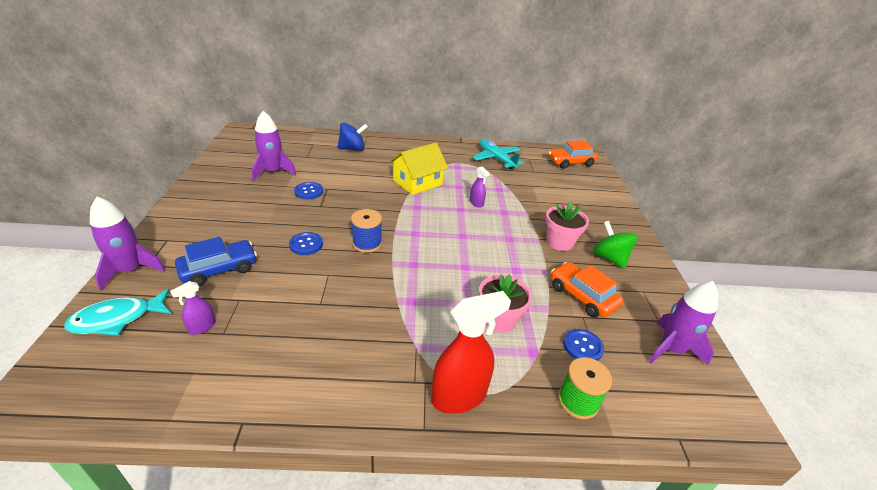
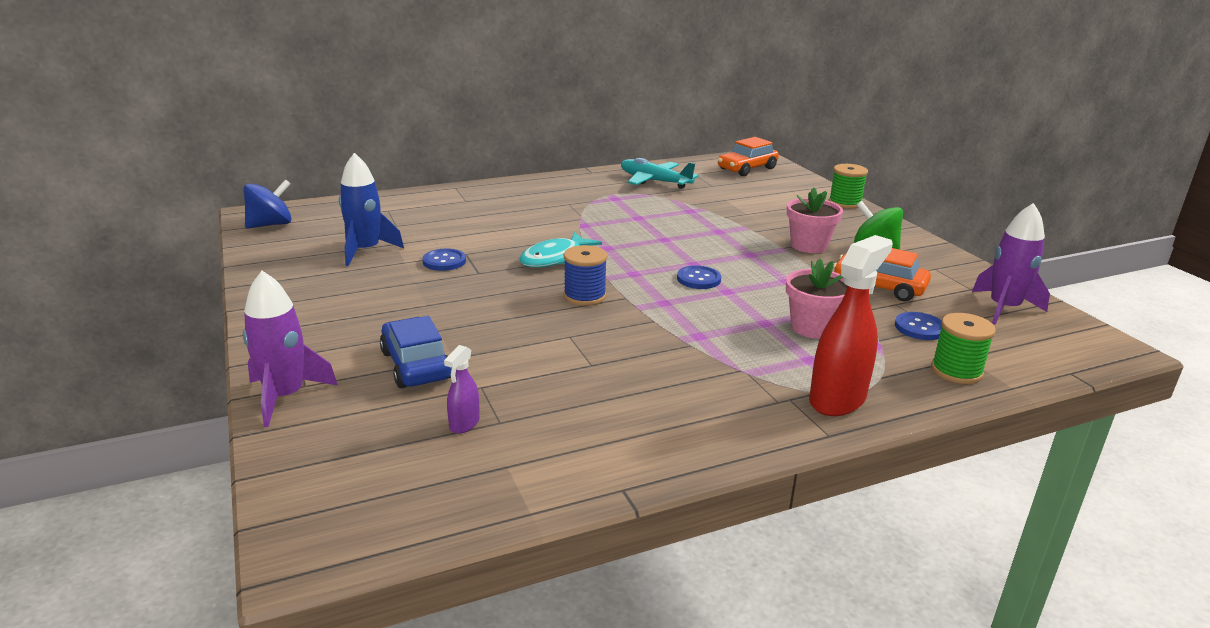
camera: 20 degrees left, 10 degrees down
turquoise fish [64,289,171,335] -> turquoise fish moved to [519,232,602,268]
blue car [175,237,257,286] -> blue car turned 60 degrees counterclockwise [380,316,452,388]
purple rocket [252,111,296,181] -> blue rocket [339,153,404,266]
blue button [289,232,323,255] -> blue button moved to [677,265,721,289]
blue spinning top [337,122,368,151] -> blue spinning top moved to [243,179,291,229]
yellow house [389,143,448,195] -> none
purple spray bottle [470,166,490,208] -> none
none -> green spool [829,164,868,209]

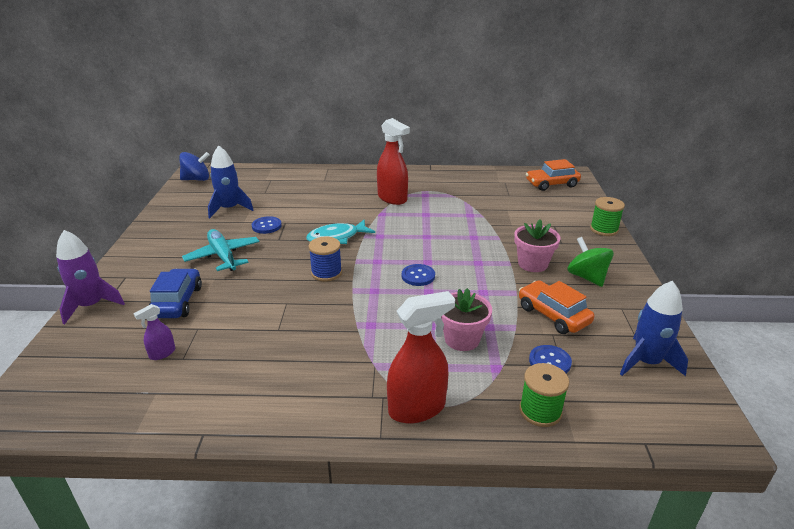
camera: 25 degrees right, 5 degrees up
turquoise plane [621,158,699,189] -> turquoise plane moved to [182,229,260,271]
purple rocket [972,203,1050,325] -> blue rocket [620,281,688,376]
none -> red spray bottle [377,118,410,205]

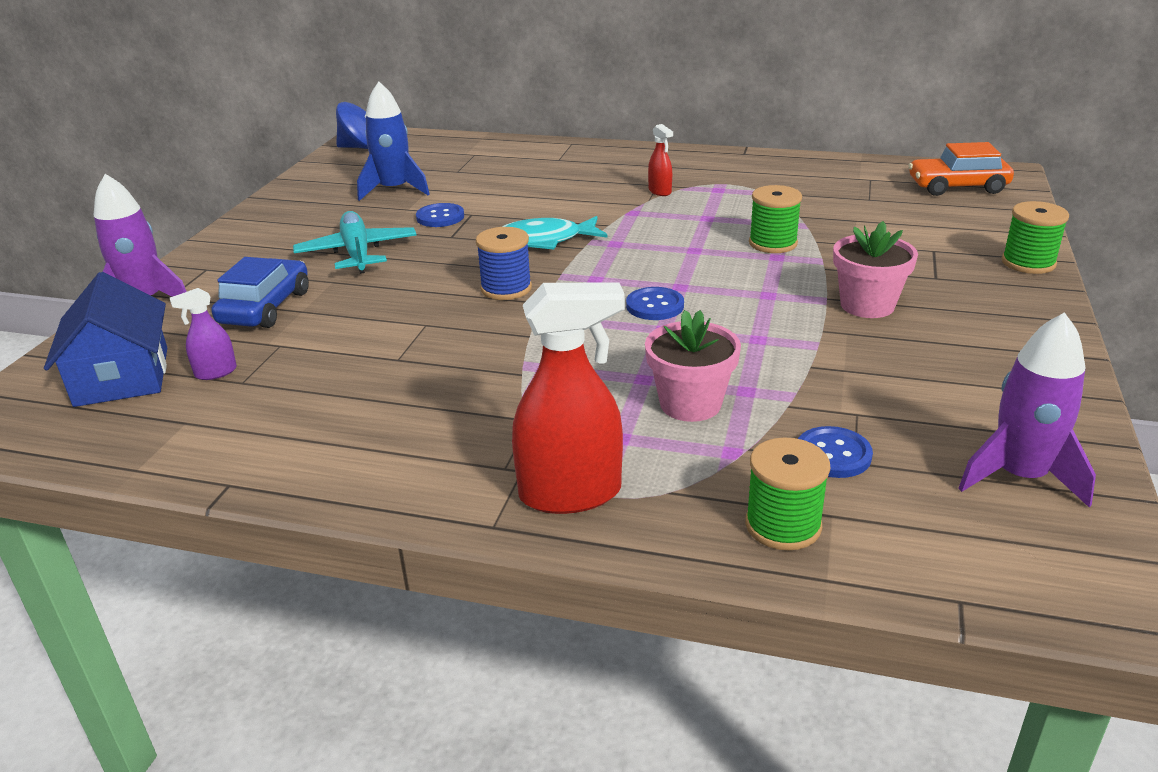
camera: 15 degrees right, 0 degrees up
red spray bottle [377,118,410,205] -> red spray bottle [648,124,673,196], size x0.49
orange car [519,280,594,334] -> none
green spinning top [567,237,614,287] -> none
blue rocket [620,281,688,376] -> purple rocket [958,312,1096,508]
none -> blue house [44,272,167,407]
none -> green spool [749,185,802,253]

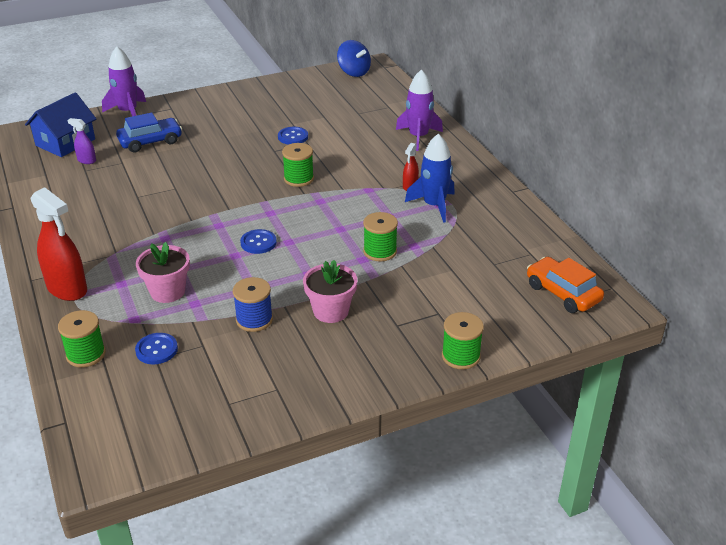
camera: 50 degrees right, 5 degrees up
turquoise plane [293,211,417,274] -> none
blue rocket [357,82,430,201] -> blue rocket moved to [405,133,455,223]
blue spool [476,227,532,300] -> blue spool moved to [233,277,273,332]
turquoise fish [502,216,607,250] -> green spool [282,143,314,187]
purple rocket [958,312,1096,508] -> purple rocket moved to [396,69,443,151]

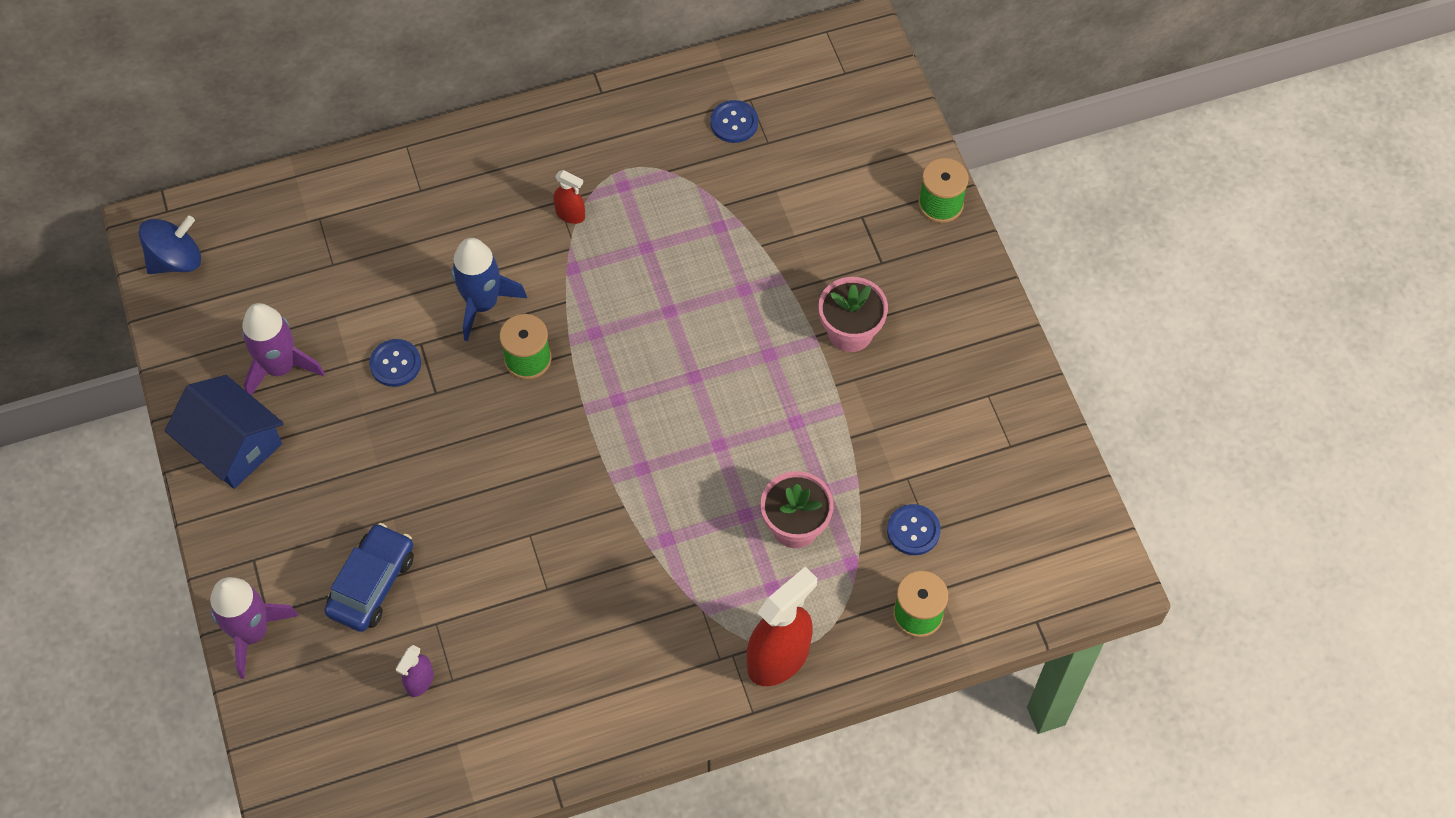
camera: 85 degrees left, 25 degrees up
blue house [25,92,96,157] -> blue house moved to [165,375,284,489]
blue car [116,112,182,152] -> blue car turned 45 degrees clockwise [324,523,414,632]
blue spool [233,277,273,332] -> none
blue button [240,229,277,254] -> blue button moved to [710,100,758,143]
green spool [363,212,398,261] -> none
purple rocket [396,69,443,151] -> purple rocket moved to [242,303,325,396]
blue rocket [405,133,455,223] -> blue rocket moved to [451,238,527,341]
orange car [527,257,604,313] -> none

